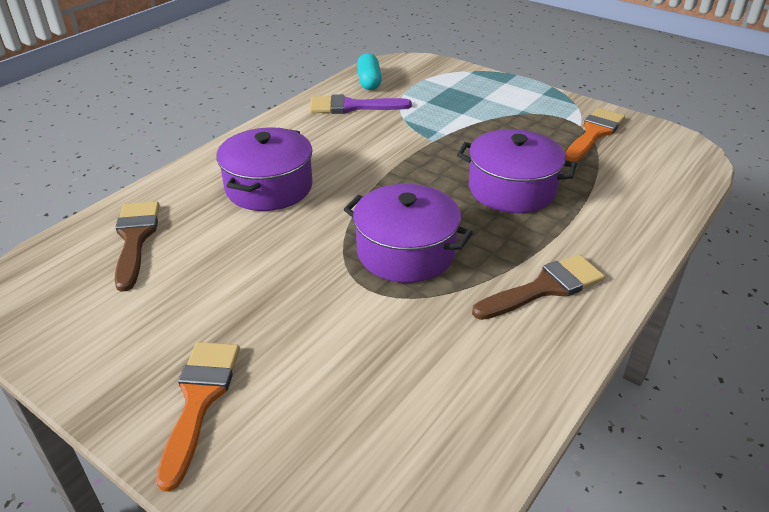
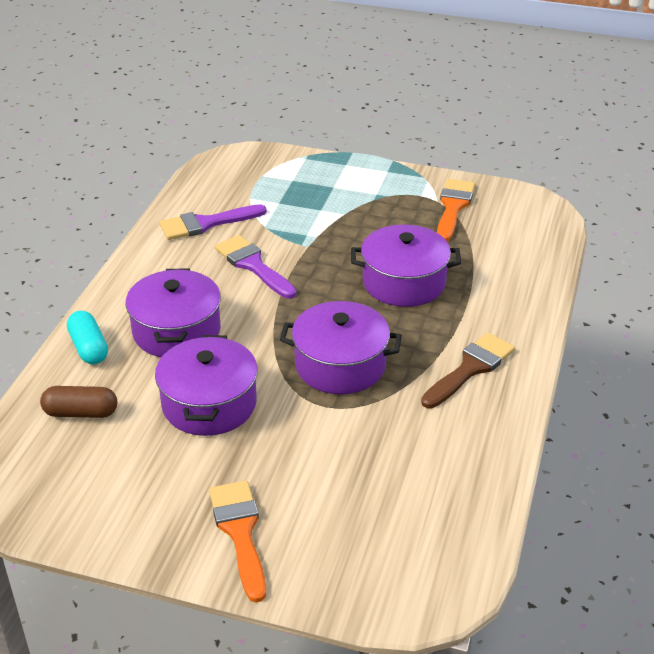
camera: 20 degrees left, 0 degrees up
brown brush [114,201,160,292] -> brown capsule [40,386,117,418]
turquoise capsule [357,53,382,90] -> turquoise capsule moved to [67,311,108,365]
none -> purple pot [155,335,258,436]
none -> purple brush [215,235,297,299]

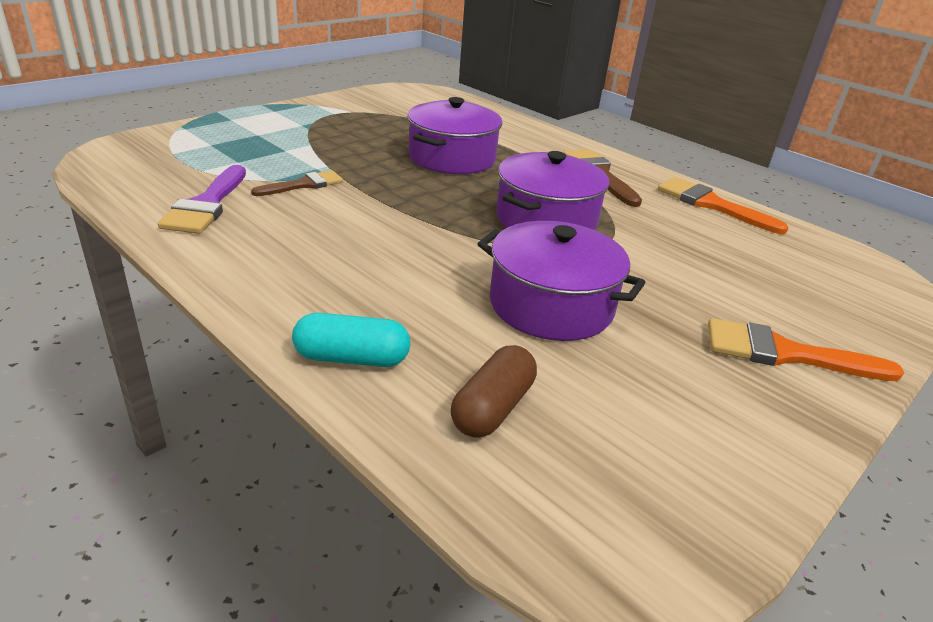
camera: 65 degrees left, 5 degrees down
purple pot [126,268,221,357] -> none
purple brush [215,235,297,299] -> none
orange brush [437,179,475,241] -> orange brush moved to [658,177,789,234]
none -> brown brush [251,170,343,196]

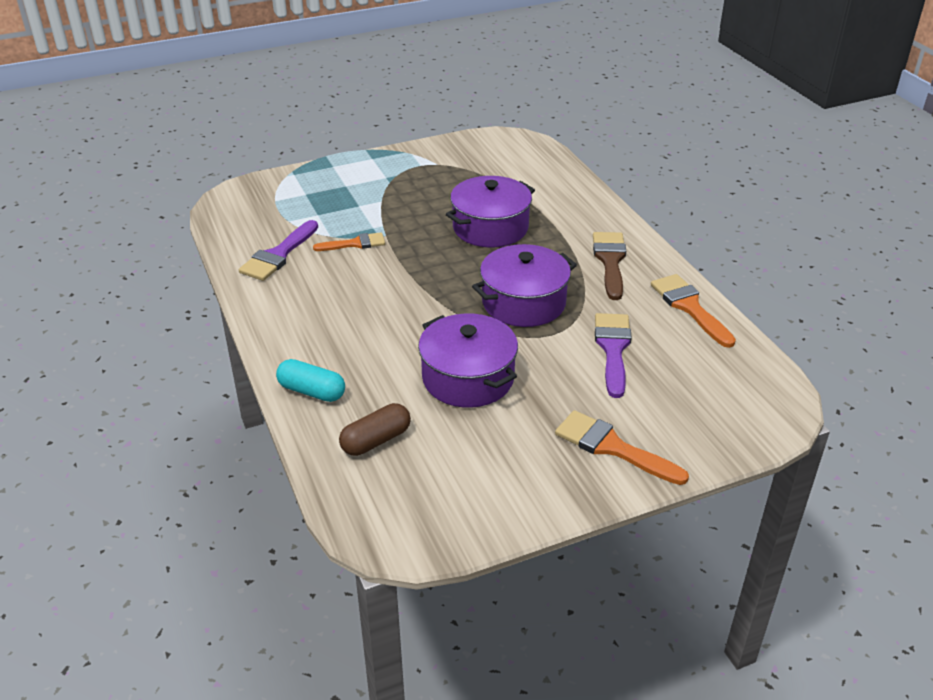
camera: 25 degrees right, 5 degrees up
brown brush [251,170,343,196] -> orange brush [313,232,385,251]
none -> purple brush [595,313,632,398]

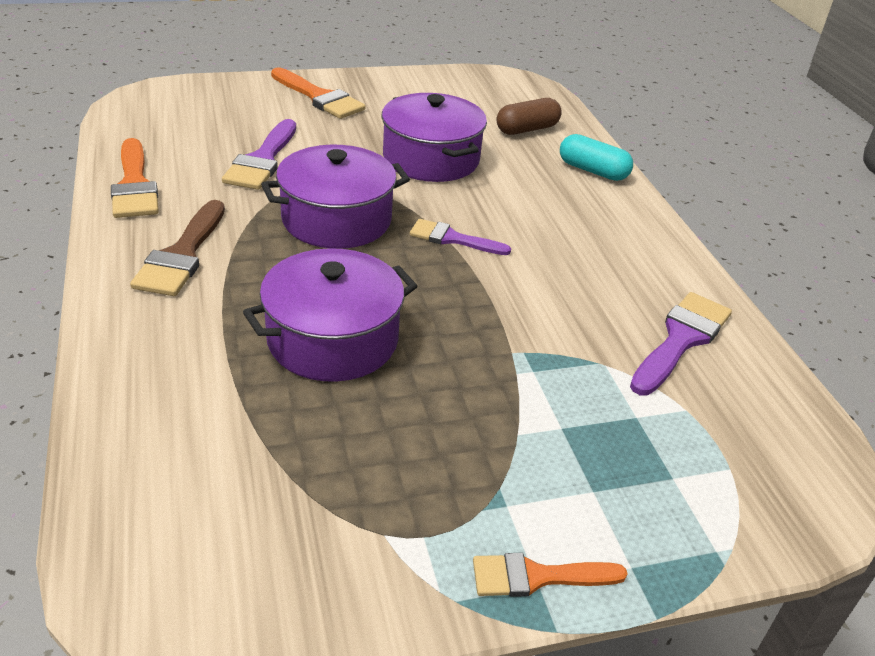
camera: 175 degrees left, 0 degrees up
orange brush [313,232,385,251] -> orange brush moved to [473,553,627,597]
none -> purple brush [410,219,511,255]

